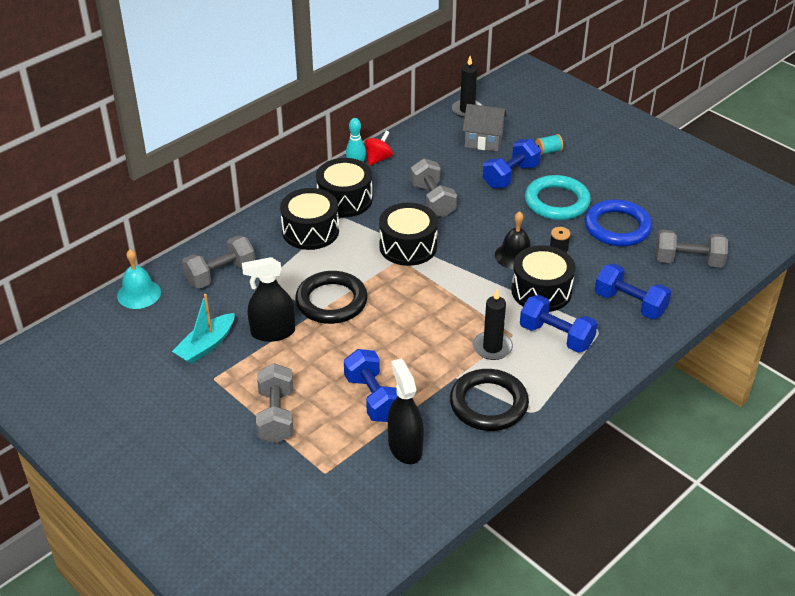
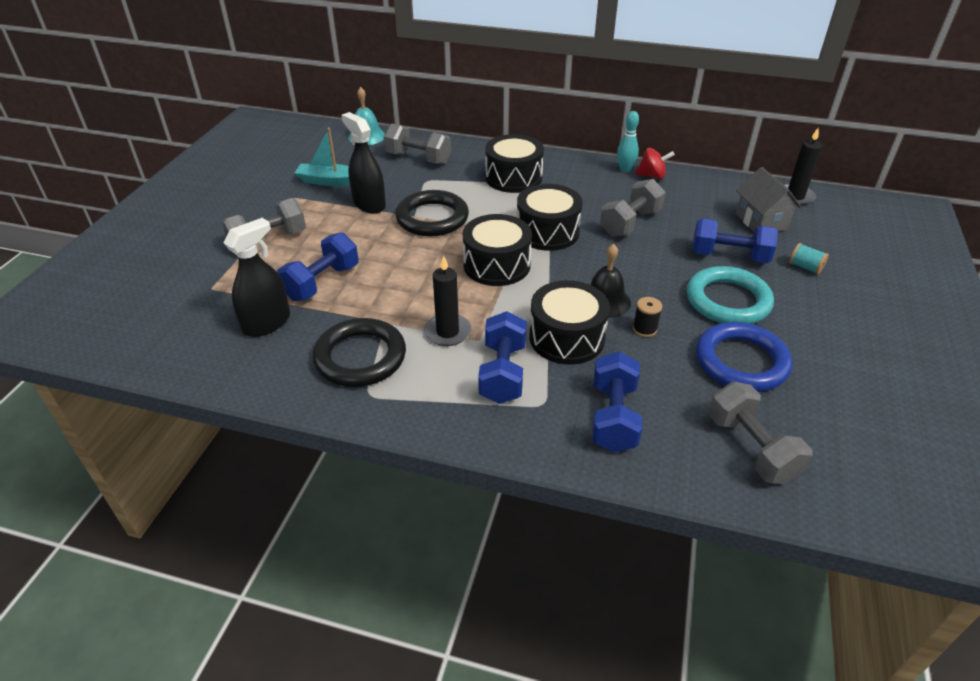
camera: 60 degrees right, 0 degrees up
black drum [316,158,373,217] -> black drum moved to [463,214,532,286]

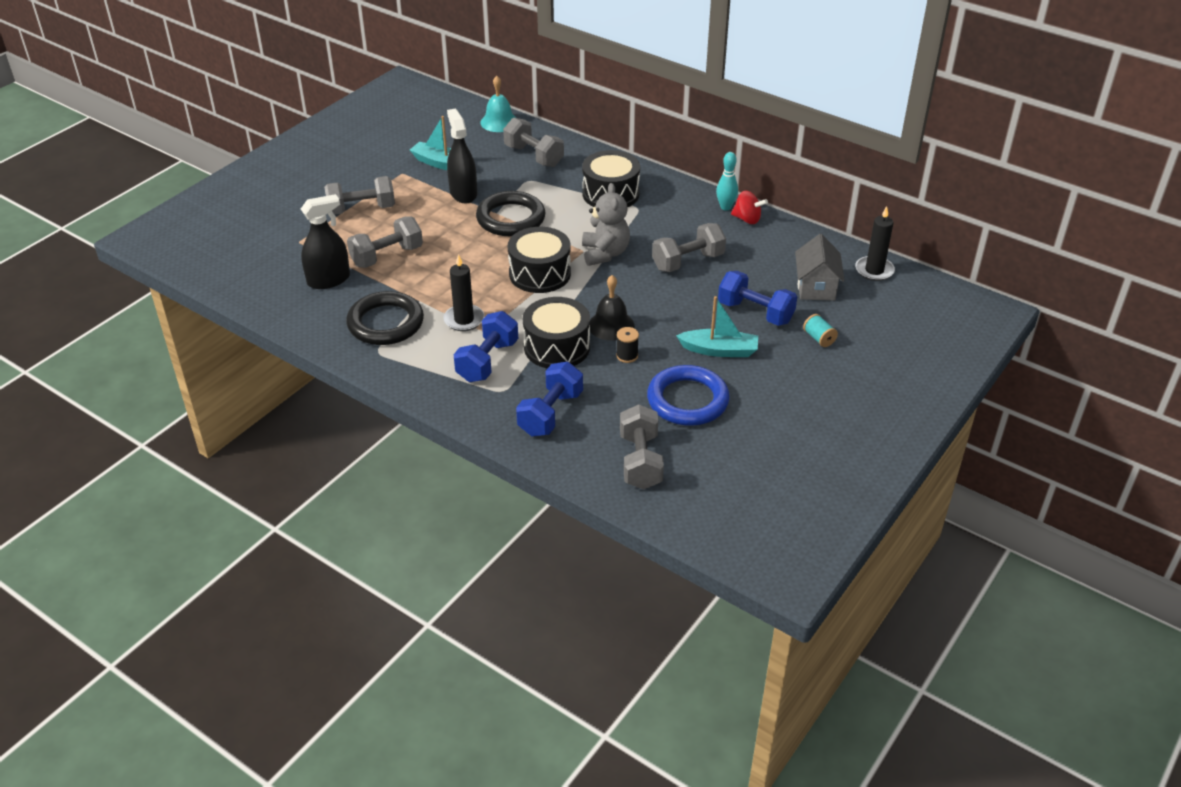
camera: 20 degrees right, 0 degrees up
blue dumbbell [277,232,359,301] -> grey dumbbell [347,216,423,268]
black drum [517,184,583,251] -> grey teddy bear [582,183,630,266]
turquoise ring [687,266,774,324] -> turquoise boat [676,296,758,357]

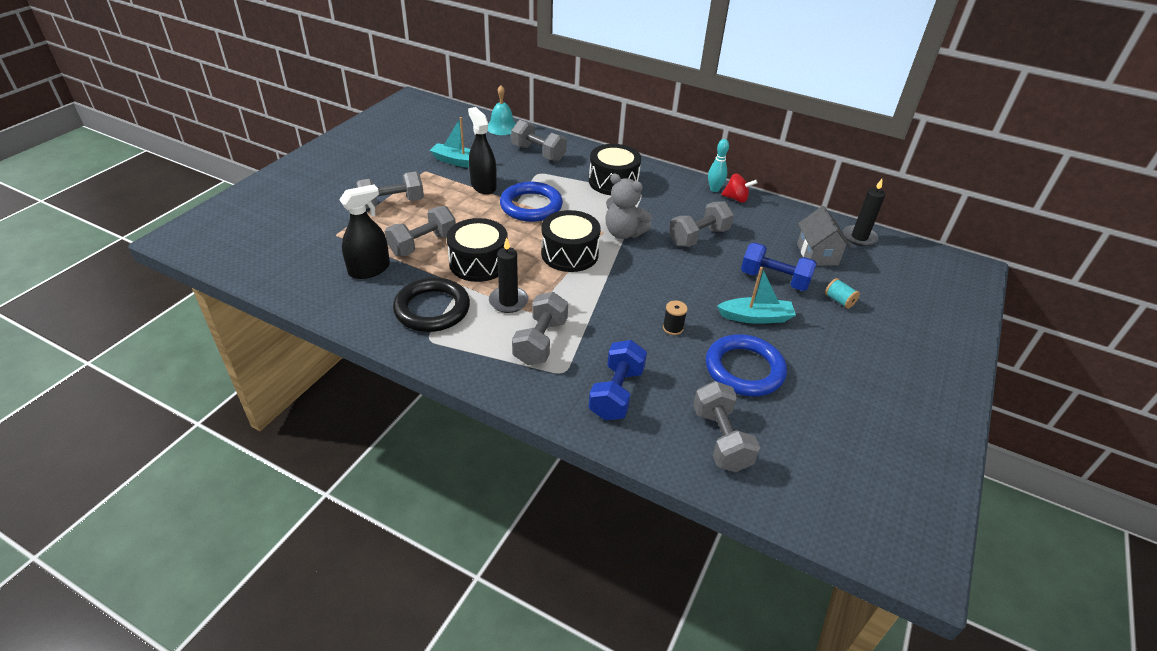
camera: 10 degrees left, 0 degrees up
blue dumbbell [453,311,518,382] -> grey dumbbell [512,292,568,365]
black ring [476,191,546,236] -> blue ring [500,182,563,222]
black drum [523,297,590,368] -> black drum moved to [446,218,508,282]
grey teddy bear [582,183,630,266] -> grey teddy bear turned 135 degrees clockwise [606,174,652,239]
black bell [590,275,635,341] -> none

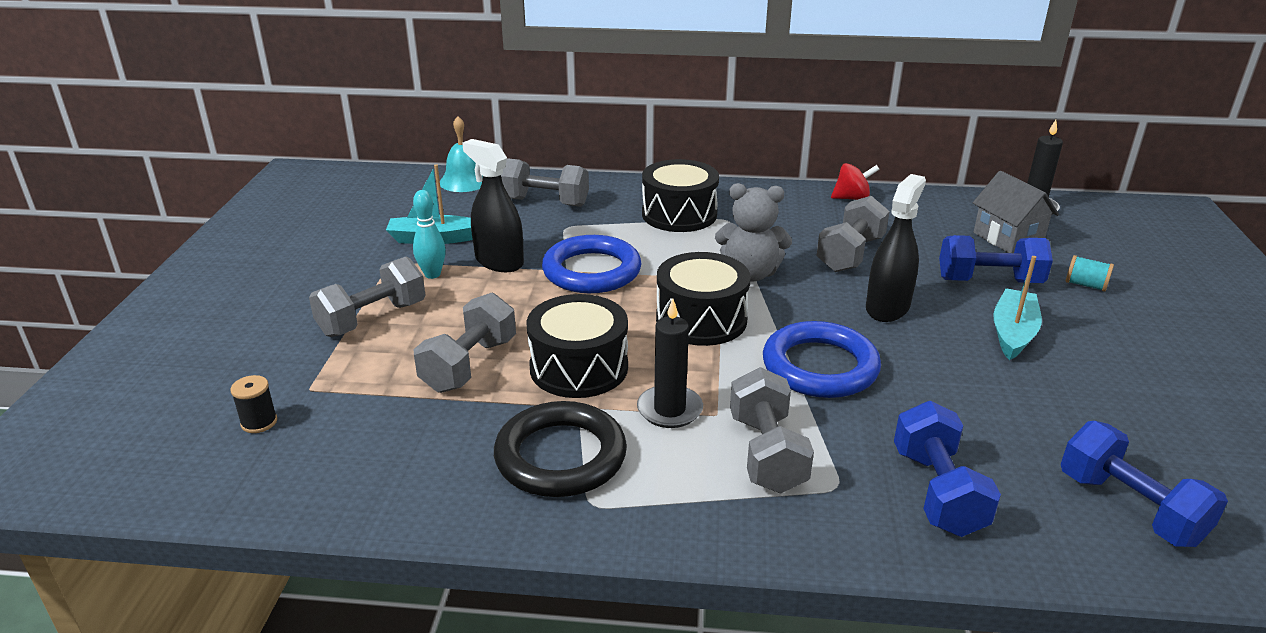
camera: 20 degrees left, 10 degrees down
black spray bottle [339,185,390,279] -> black spray bottle moved to [866,174,926,322]
black spool [663,300,688,335] -> black spool moved to [230,375,277,433]
grey dumbbell [693,381,760,472] -> blue dumbbell [1061,421,1228,547]
blue ring [706,334,787,397] -> blue ring moved to [763,321,881,398]
turquoise bowling pin [708,139,729,192] -> turquoise bowling pin moved to [413,190,446,279]
turquoise boat [717,267,796,324] -> turquoise boat turned 45 degrees counterclockwise [993,256,1042,360]

